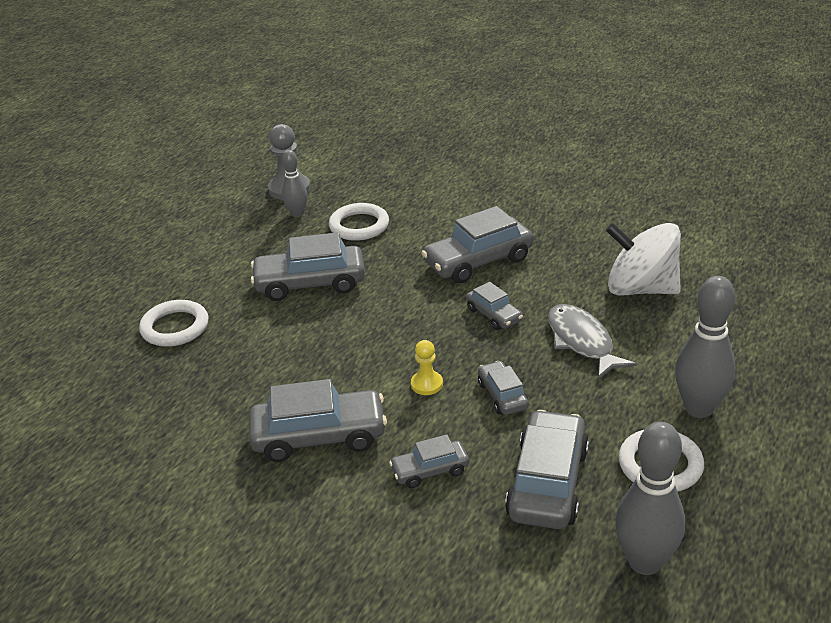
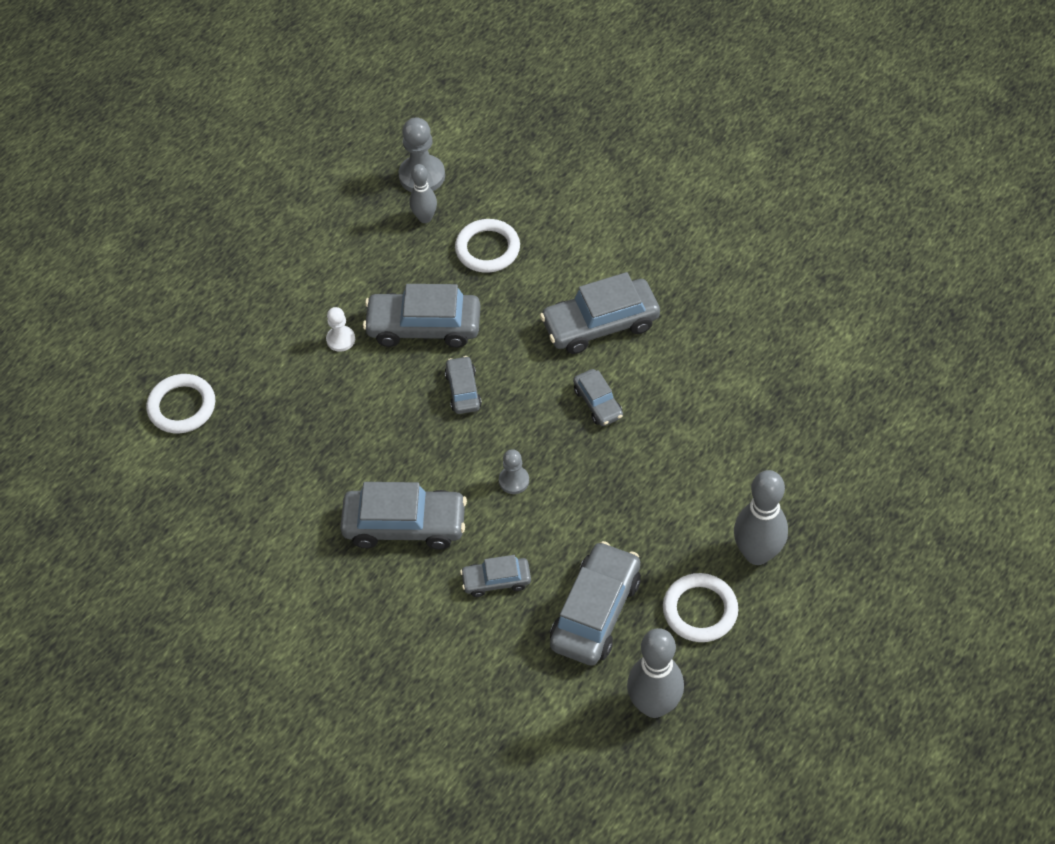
camera: 10 degrees right, 20 degrees up
white ring [139,300,208,347] -> white ring moved to [146,374,215,433]
yellow pawn [411,340,443,395] -> grey pawn [499,449,529,494]
grey car [478,361,529,415] -> grey car moved to [445,356,482,414]
grey fish [548,304,637,379] -> none
white spinning top [606,223,681,296] -> none
none -> white pawn [326,307,355,352]

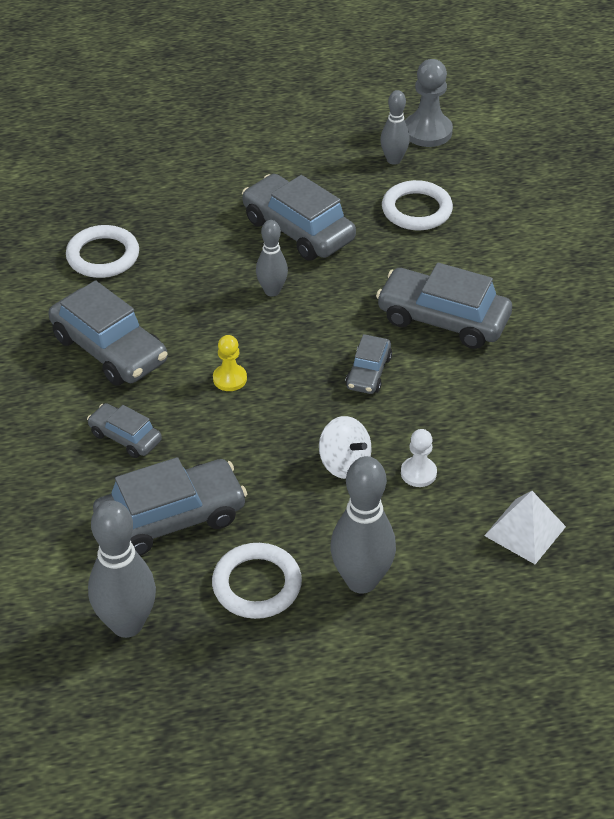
camera: 40 degrees right, 10 degrees down
white ring [146,374,215,433] -> white ring moved to [66,225,139,278]
white pawn [326,307,355,352] -> white pawn moved to [401,429,437,487]
grey car [445,356,482,414] -> grey bowling pin [256,220,288,297]
grey pawn [499,449,529,494] -> yellow pawn [213,335,247,391]
none -> white spinning top [319,416,372,479]
none -> white pyramid [484,491,566,564]

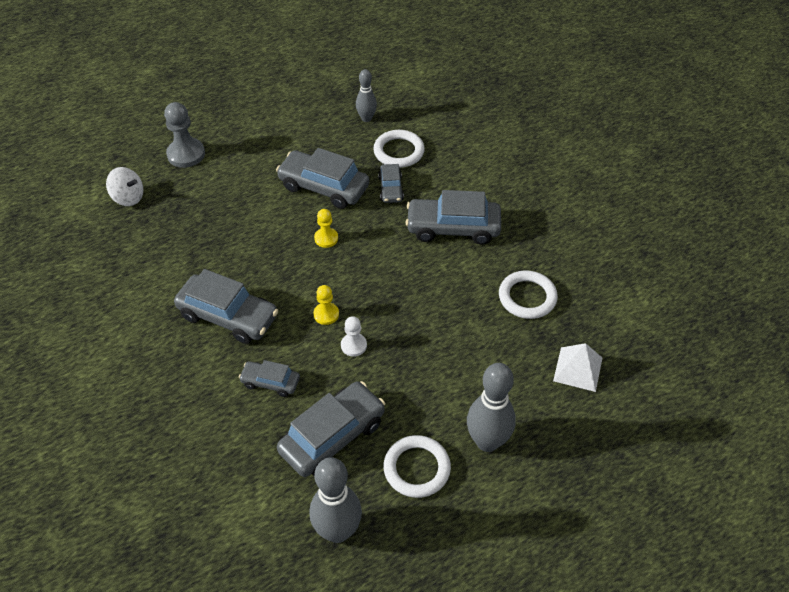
camera: 20 degrees left, 5 degrees up
white ring [66,225,139,278] -> white ring moved to [499,270,558,319]
grey bowling pin [256,220,288,297] -> yellow pawn [314,209,338,248]
white spinning top [319,416,372,479] -> white spinning top moved to [106,167,143,206]
grey car [345,334,392,394] -> grey car moved to [378,164,404,203]
white pawn [401,429,437,487] -> white pawn moved to [341,316,367,357]
grey pawn [405,59,453,147] -> grey pawn moved to [164,102,205,168]

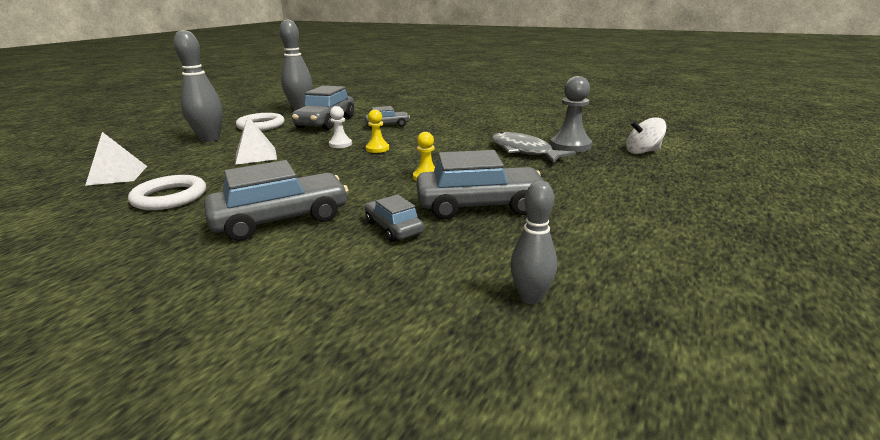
camera: 150 degrees right, 25 degrees down
grey pawn [164,102,205,168] -> grey pawn moved to [550,76,592,153]
grey car [174,269,278,344] -> none
white ring [373,130,425,168] -> none
none -> white pyramid [235,116,277,165]
none -> grey fish [492,132,576,163]

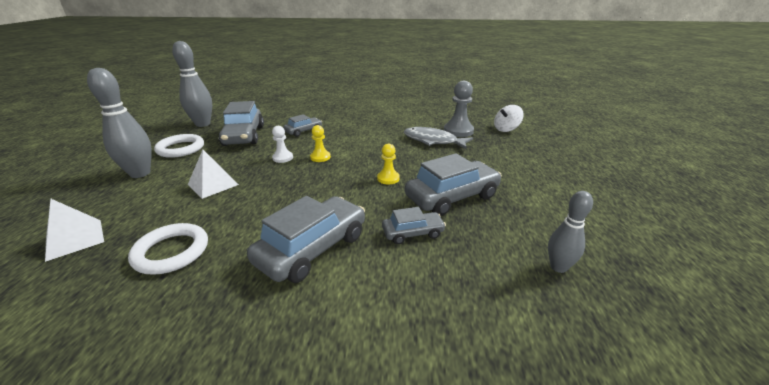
camera: 25 degrees left, 5 degrees up
grey car [365,194,424,242] -> grey car turned 135 degrees clockwise [382,207,446,244]

